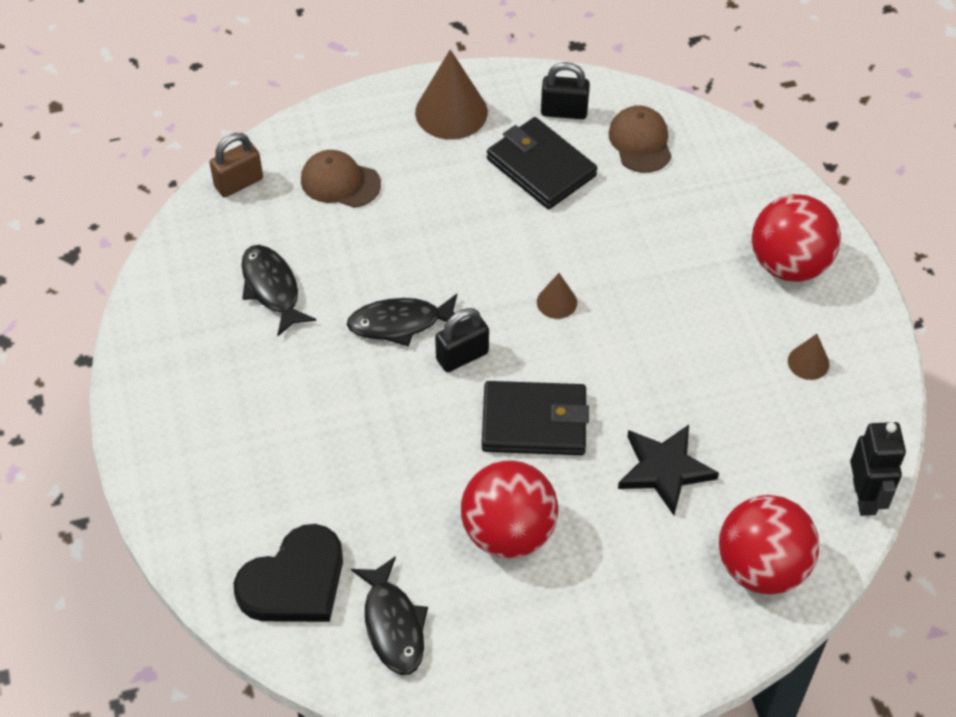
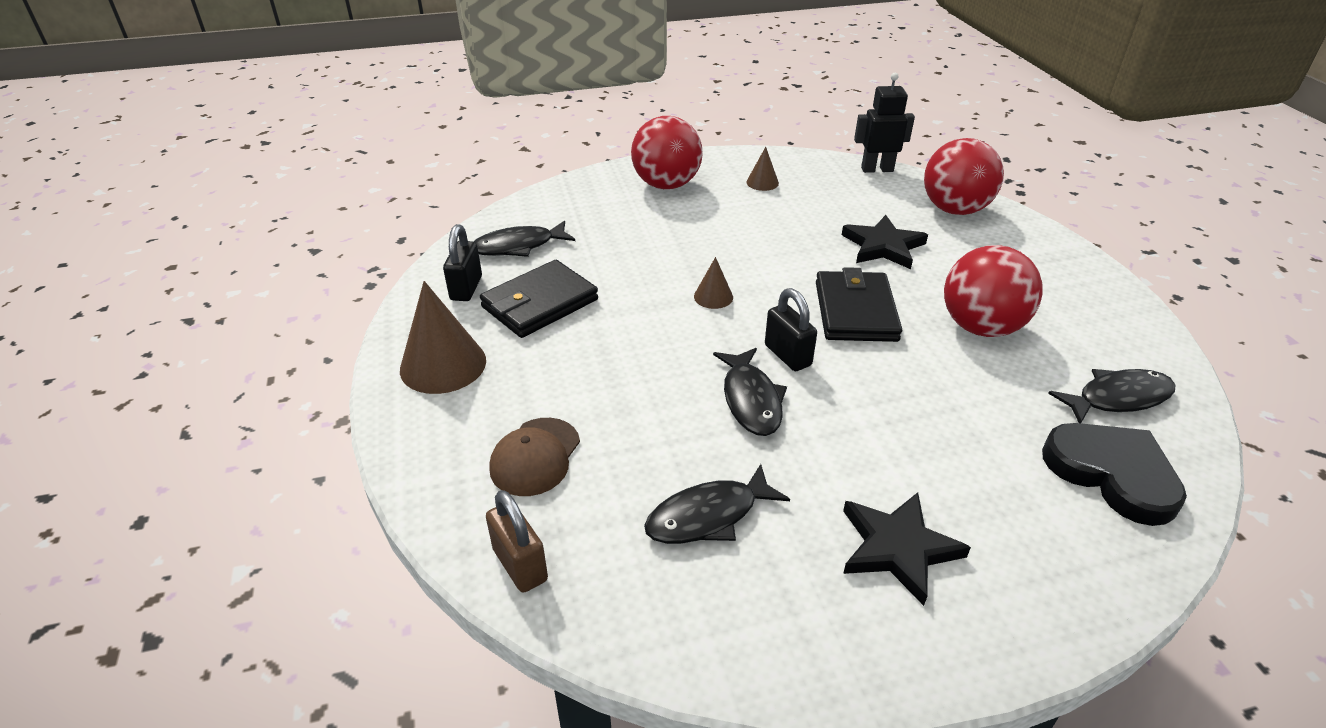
camera: 90 degrees left, 15 degrees down
brown cap [608,105,672,173] -> black fish [473,221,575,257]
none -> black star [843,492,971,606]

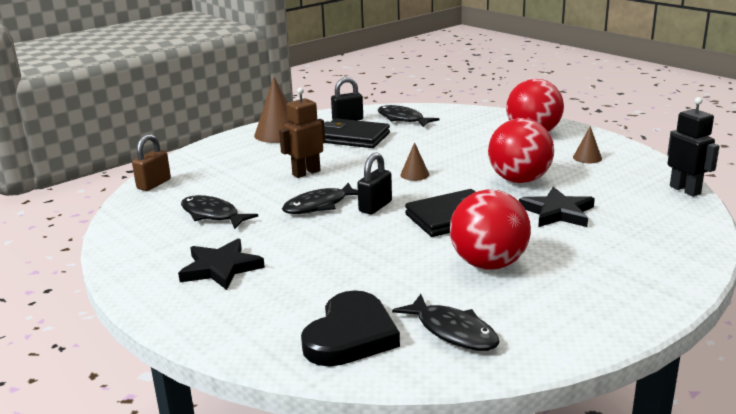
camera: 65 degrees right, 15 degrees down
brown cap [489,418,580,496] -> none
red ball [924,138,1004,215] -> red ball moved to [488,118,554,183]
none -> brown robot [279,87,325,178]

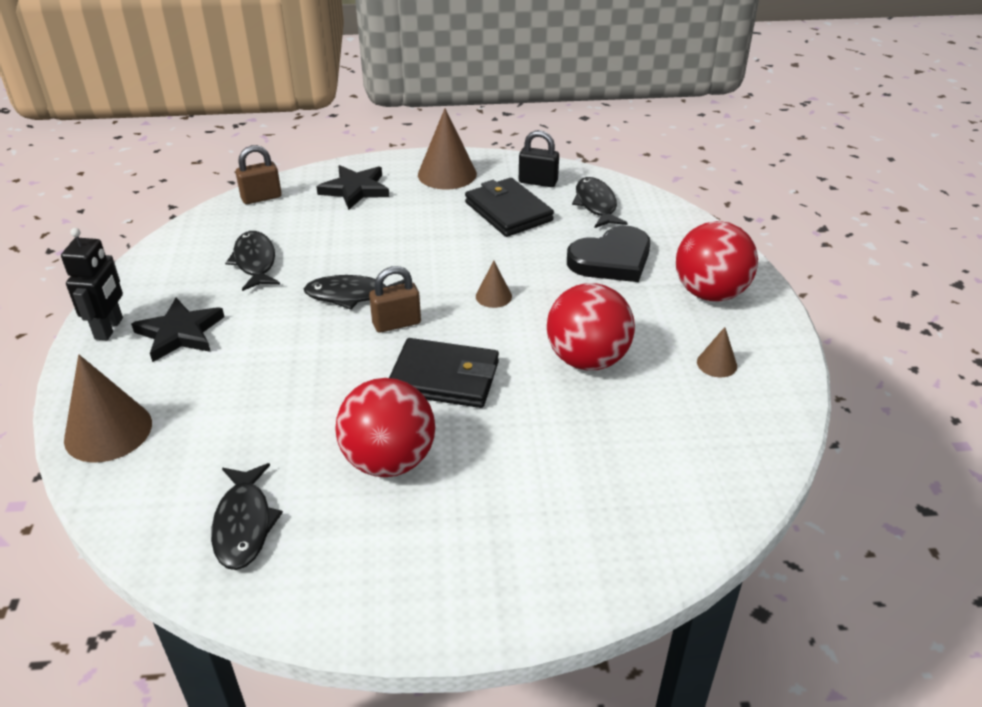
camera: 35 degrees right, 15 degrees up
brown robot [279,87,325,178] -> none
black heart [301,290,400,367] -> black heart moved to [567,226,650,282]
black padlock [357,152,392,214] -> brown padlock [369,266,421,333]
black star [519,187,595,227] -> black star moved to [316,165,389,210]
black robot [667,97,720,196] -> black robot moved to [61,228,123,340]
none -> brown cone [64,355,152,463]

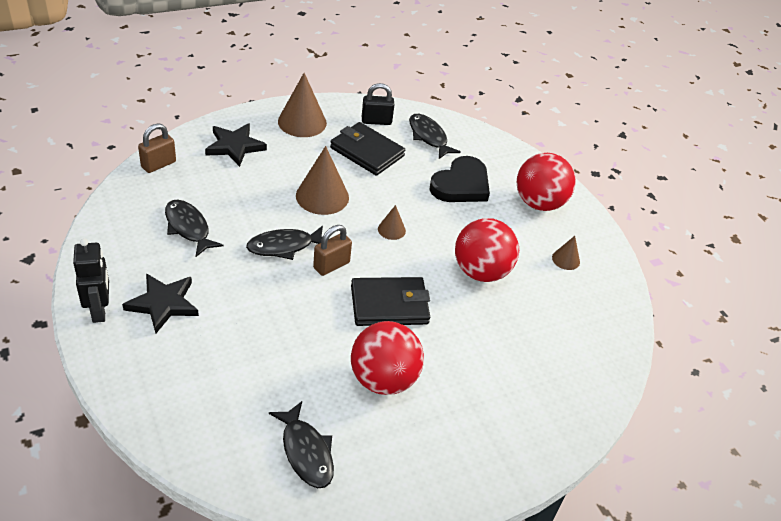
camera: 25 degrees left, 5 degrees up
brown cone [64,355,152,463] -> brown cone moved to [296,146,349,215]

